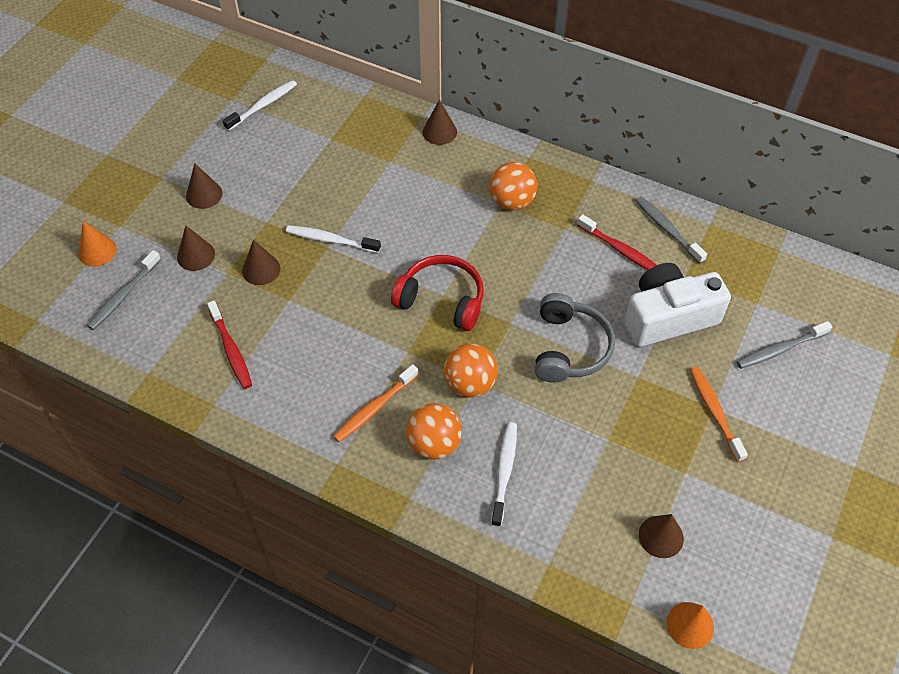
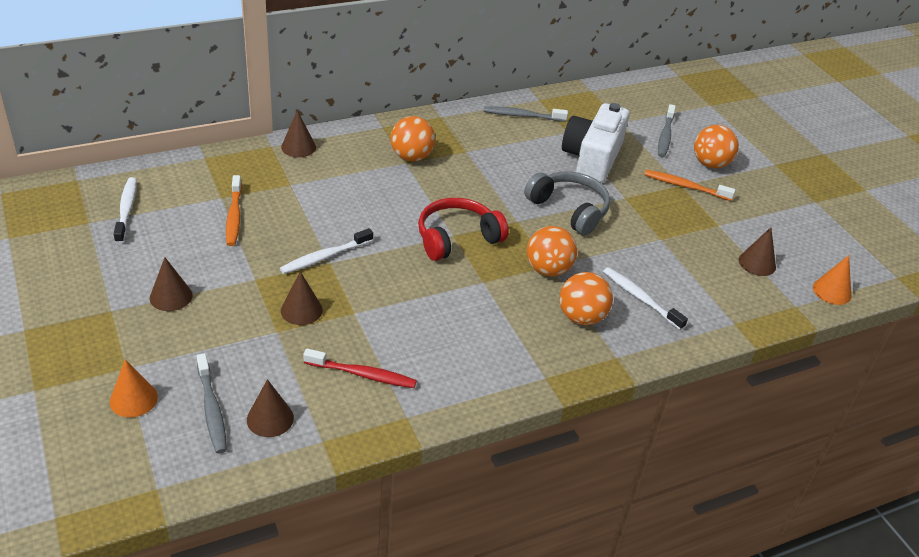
camera: 55 degrees left, 15 degrees down
brown cone [177,225,215,271] -> brown cone moved to [247,379,294,437]
orange toothbrush [333,364,419,442] -> orange toothbrush moved to [226,175,242,246]
red toothbrush [577,214,657,270] -> none
none -> orange ball [694,125,739,168]

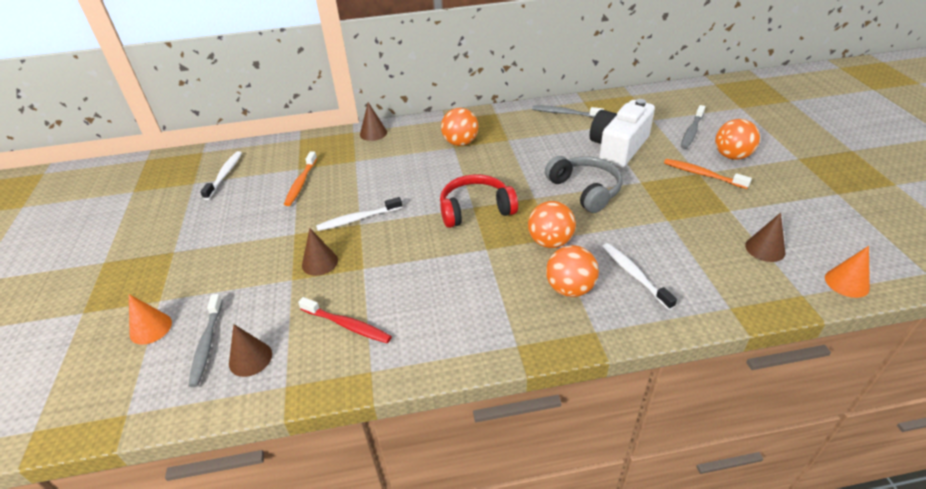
camera: 20 degrees right, 0 degrees up
brown cone [150,257,193,311] -> none

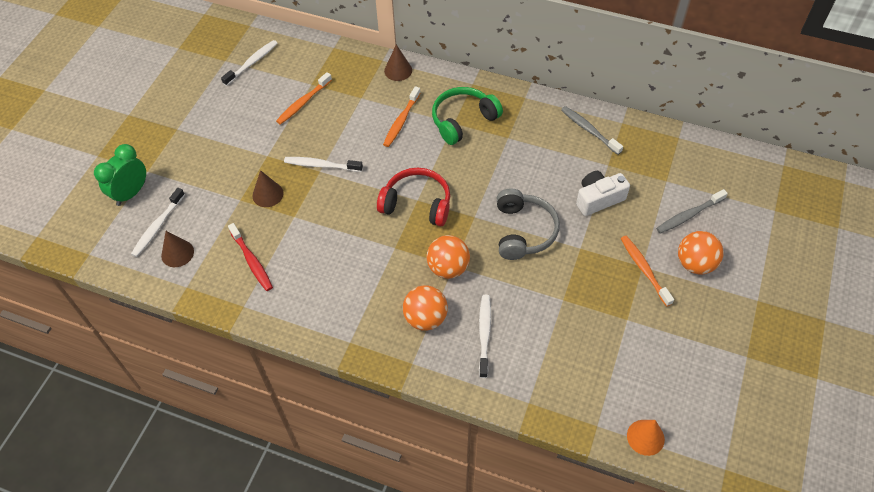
camera: 30 degrees right, 15 degrees up
orange cone [129,294,172,345] -> green clock [94,144,146,206]
grey toothbrush [188,294,223,387] -> white toothbrush [131,188,185,257]
orange ball [441,108,478,146] -> green headphones [432,87,503,145]
white camera [590,99,655,168] -> white camera [576,171,630,216], size x0.66
brown cone [745,213,785,262] -> none
none -> orange toothbrush [383,86,421,147]

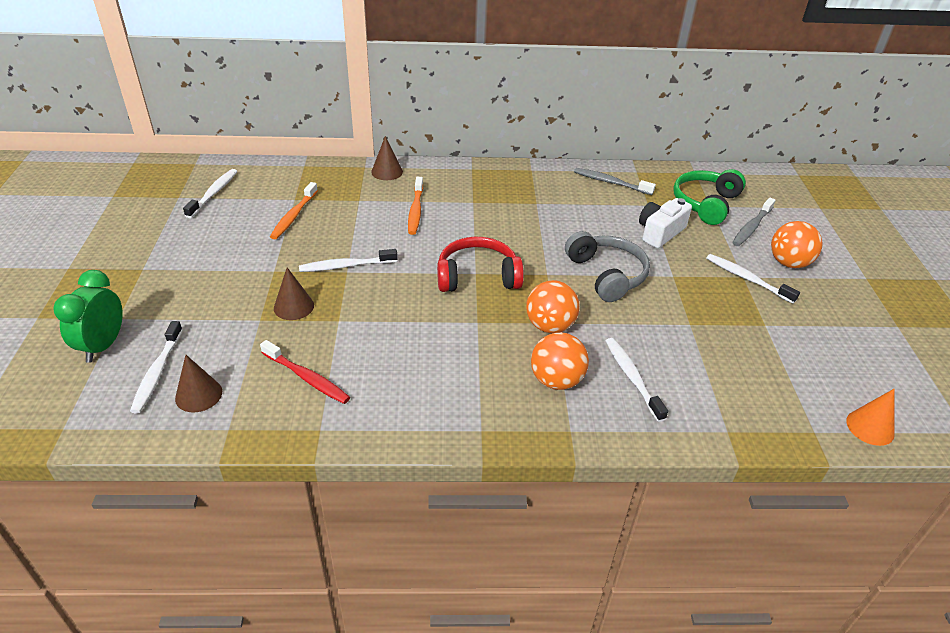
camera: 25 degrees left, 15 degrees down
green headphones [432,87,503,145] -> green headphones moved to [673,169,746,225]
orange toothbrush [621,236,674,307] -> white toothbrush [706,254,800,304]

